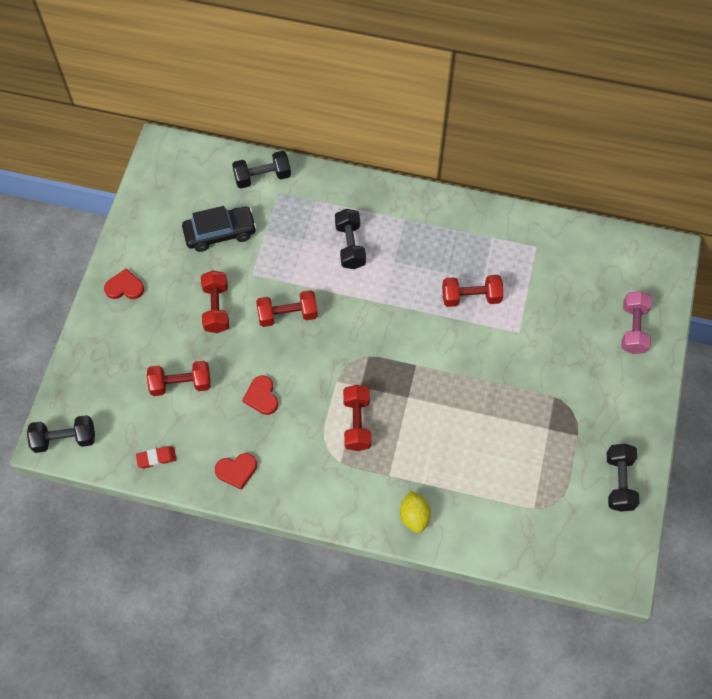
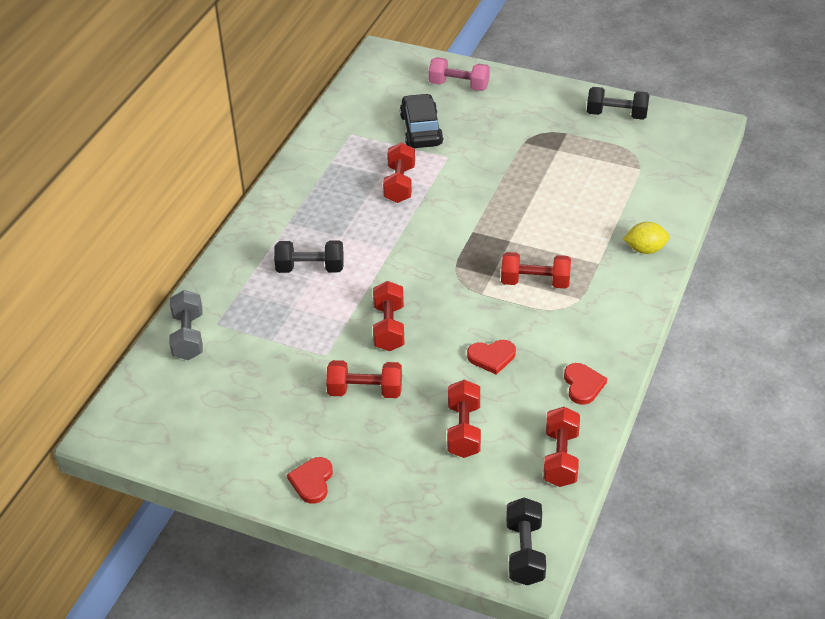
camera: 80 degrees left, 20 degrees down
red eraser [136,446,177,468] -> red dumbbell [543,407,580,487]
black car [182,206,257,252] -> black car moved to [400,94,443,148]
black dumbbell [232,151,291,189] -> grey dumbbell [169,290,203,360]

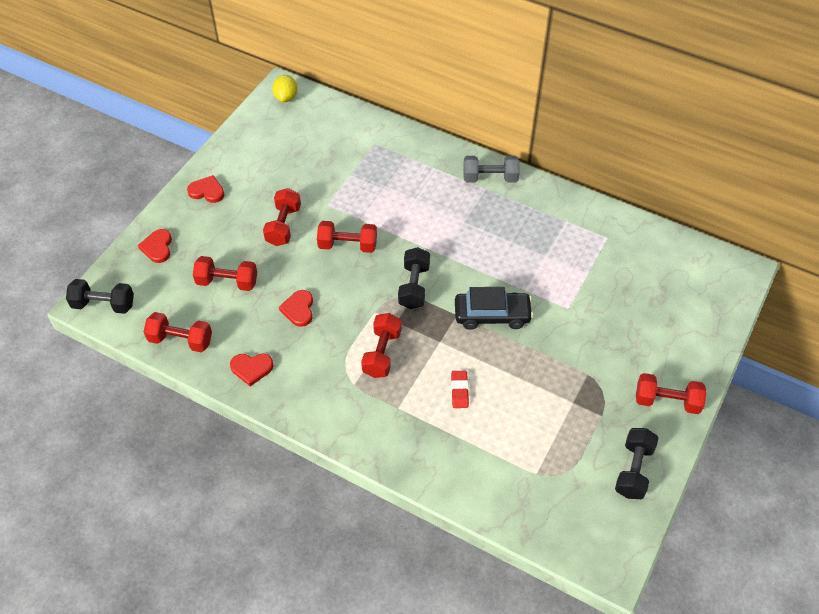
camera: 95 degrees right, 10 degrees up
grey dumbbell [169,290,203,360] -> grey dumbbell moved to [463,156,520,183]
black dumbbell [274,240,344,273] -> black dumbbell moved to [398,247,430,309]
red dumbbell [383,143,415,203] -> red dumbbell moved to [636,373,706,414]
black car [400,94,443,148] -> black car moved to [455,287,533,330]
pink dumbbell [428,57,490,91] -> none
yellow lemon [623,222,670,254] -> yellow lemon moved to [272,75,298,102]
none -> red heart [138,229,172,263]
none -> red eraser [451,371,469,408]

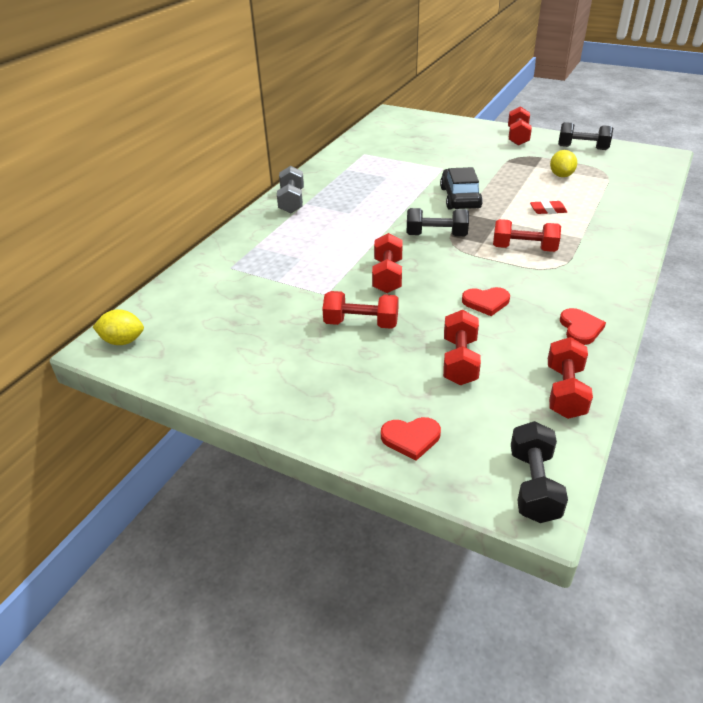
camera: 90 degrees left, 15 degrees down
red heart [187,175,225,203] -> none
none -> yellow lemon [550,150,577,177]

